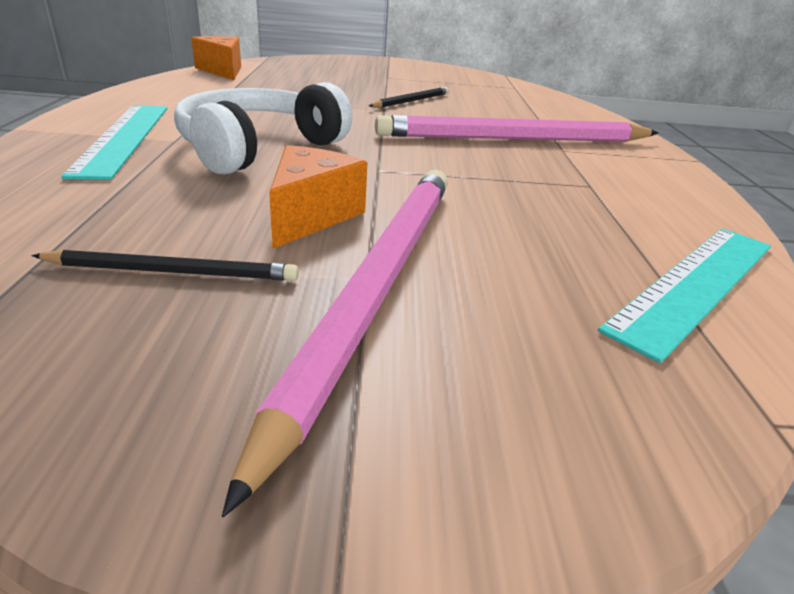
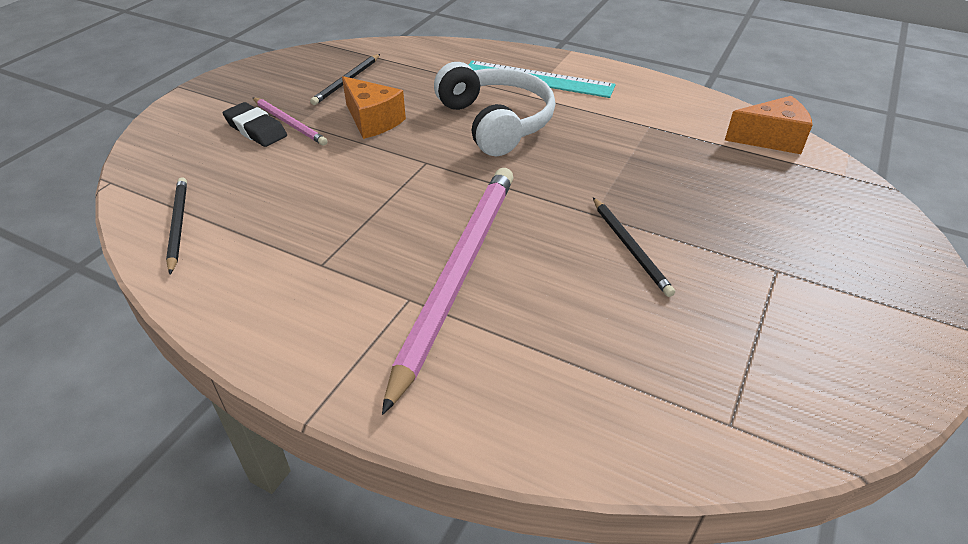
camera: 120 degrees right, 10 degrees up
pink pencil [222,170,448,517] -> pink pencil [252,97,328,146], size x0.47
turquoise ruler [598,228,771,363] -> black pencil [166,177,187,275]
none -> black eraser [222,102,287,147]

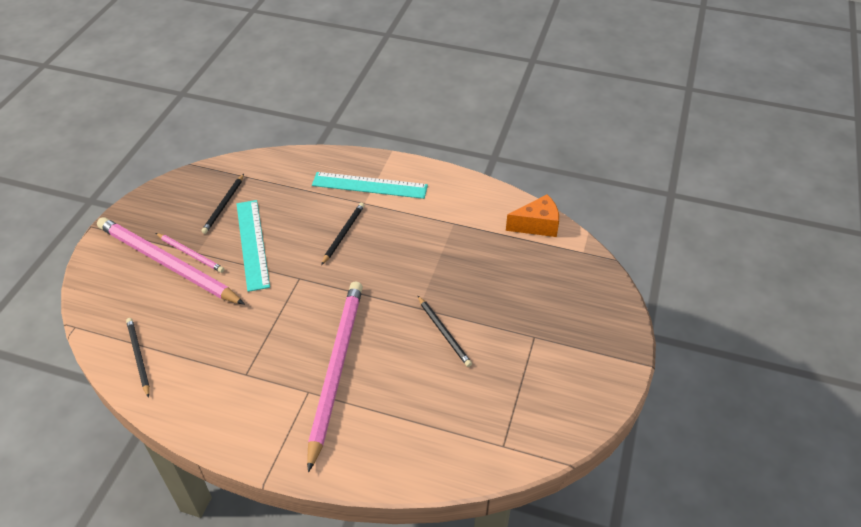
camera: 10 degrees left, 5 degrees up
black eraser [222,102,287,147] -> pink pencil [97,217,245,305]
orange cheese [342,76,406,139] -> turquoise ruler [237,200,270,292]
white headphones [434,62,555,156] -> black pencil [321,203,364,265]

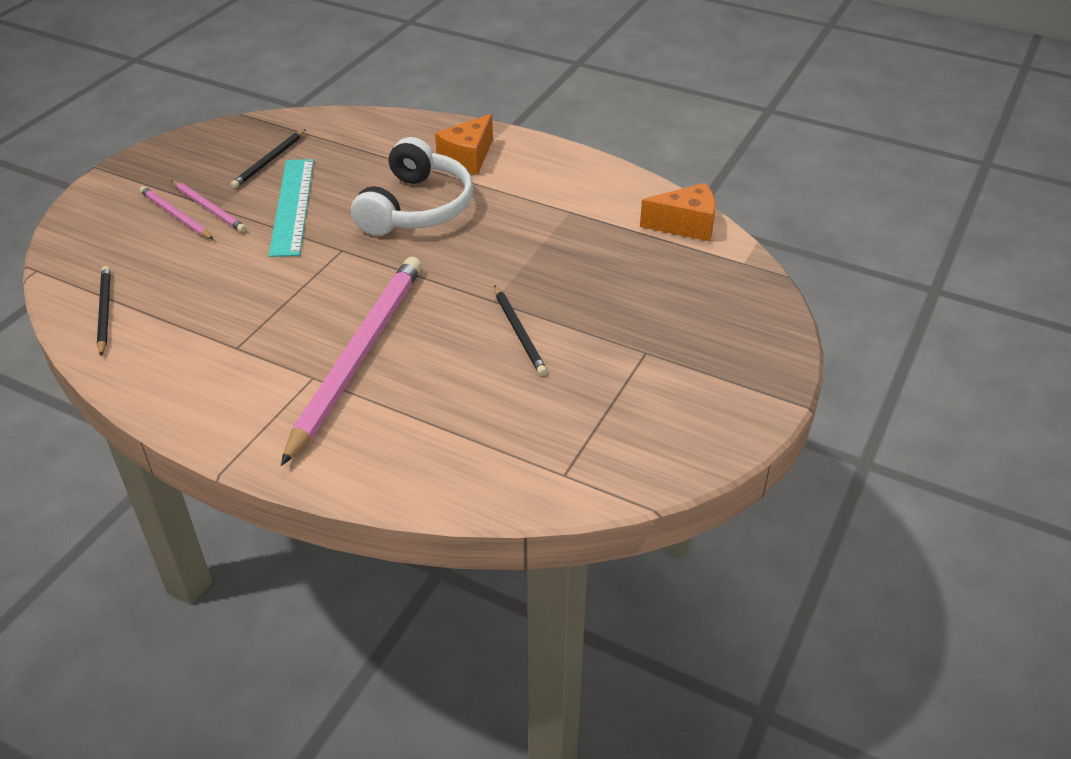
camera: 10 degrees right, 5 degrees down
pink pencil [97,217,245,305] -> pink pencil [140,186,214,240], size x0.47
turquoise ruler [312,172,428,199] -> orange cheese [435,114,493,175]
black pencil [321,203,364,265] -> white headphones [351,137,473,236]

